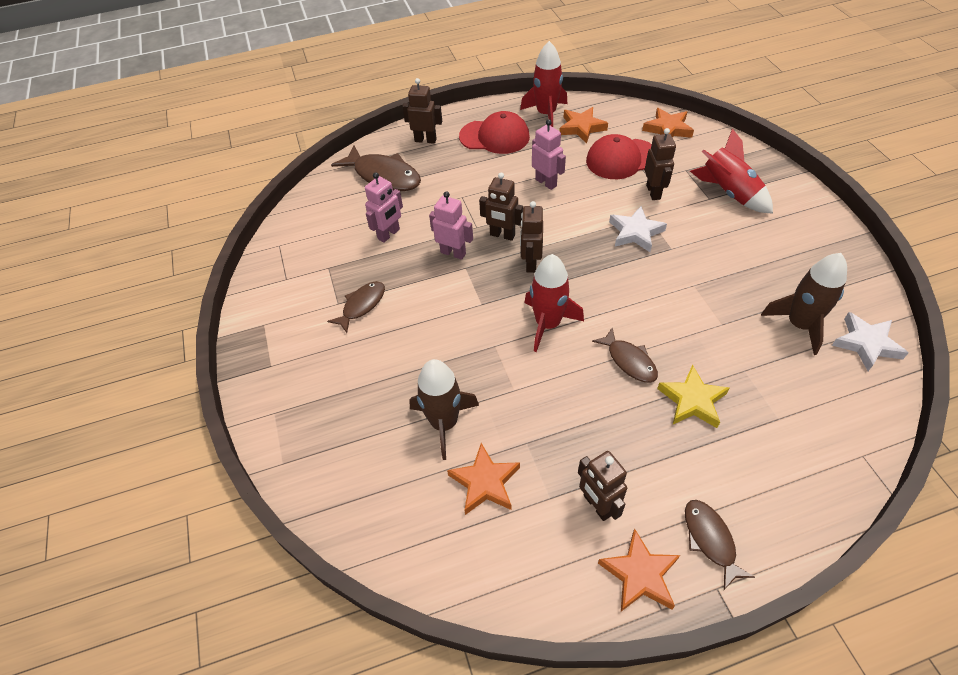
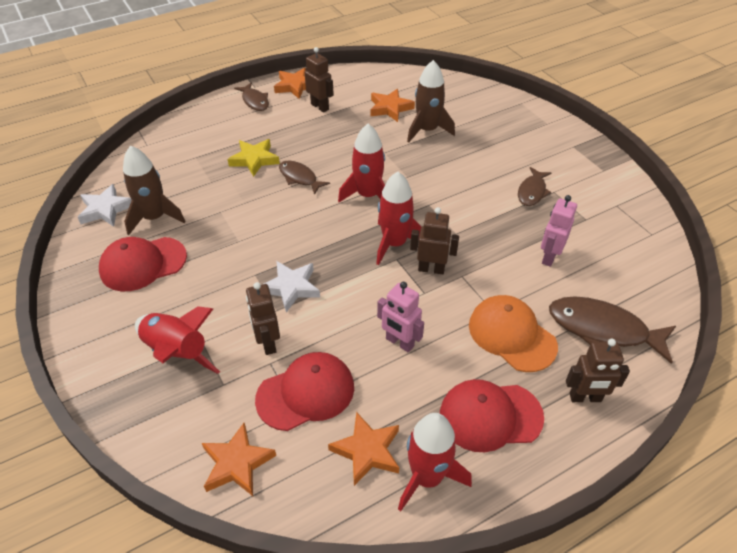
camera: 165 degrees right, 5 degrees down
pink robot [429,191,473,260] -> none
brown robot [520,201,543,273] -> red rocket [376,172,422,265]
none -> red cap [99,237,187,291]
none -> orange cap [469,295,558,372]

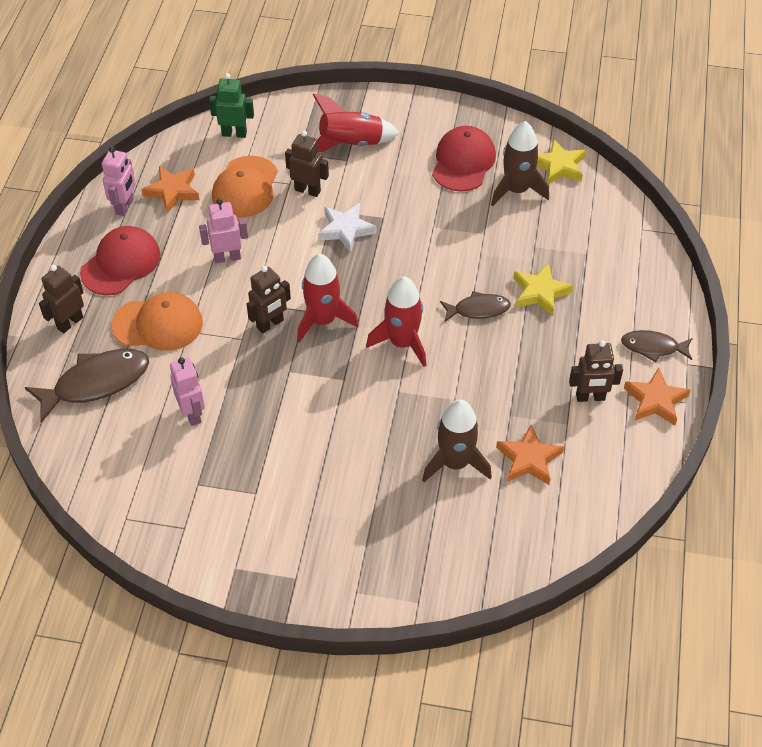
camera: 130 degrees right, 5 degrees up
white star [78,184,132,227] -> yellow star [537,139,586,185]
orange star [202,423,276,496] -> green robot [209,73,254,138]
red cap [255,352,354,431] -> orange cap [212,156,278,218]
red rocket [398,413,472,511] -> pink robot [102,147,136,216]
brown fish [518,167,551,206] -> none

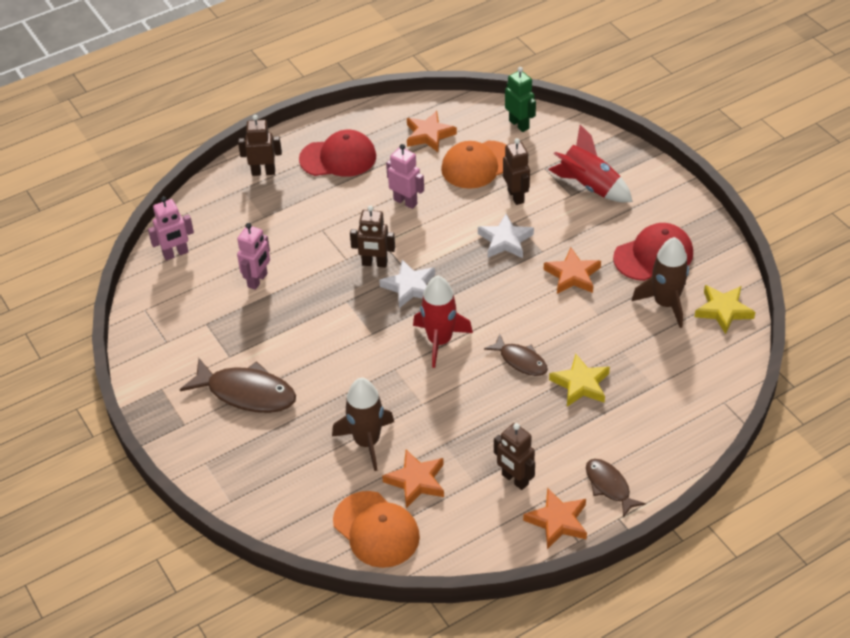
camera: 50 degrees right, 5 degrees down
brown fish [25,349,149,423] -> brown fish moved to [180,358,296,413]
pink robot [102,147,136,216] -> pink robot moved to [148,196,194,260]
orange cap [111,292,203,351] -> orange cap moved to [333,491,420,568]
red rocket [297,254,359,343] -> white star [379,260,435,308]
none -> orange star [544,248,601,294]

